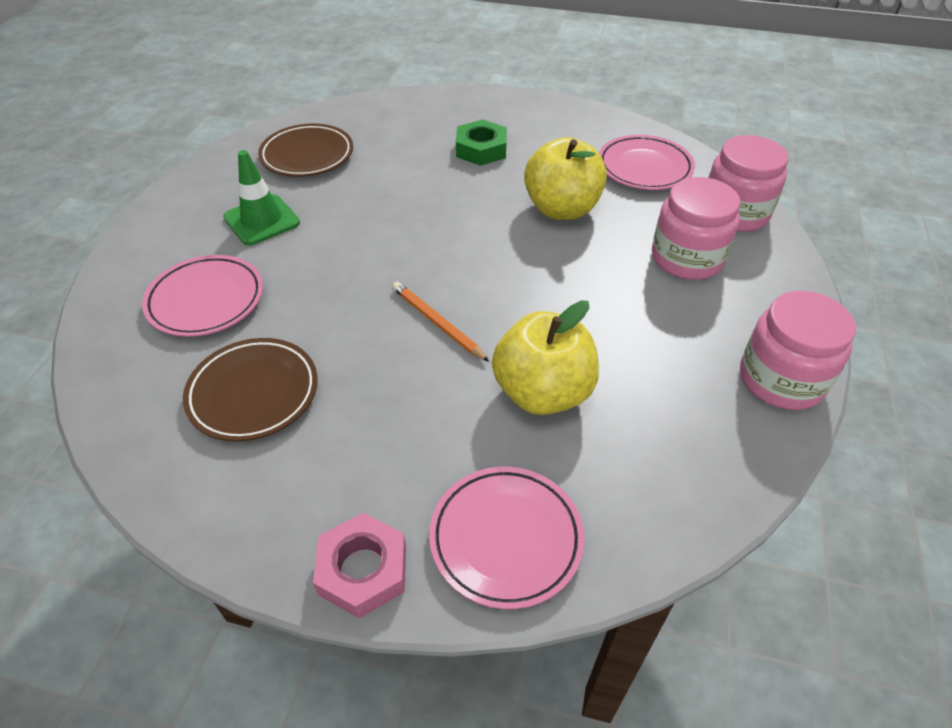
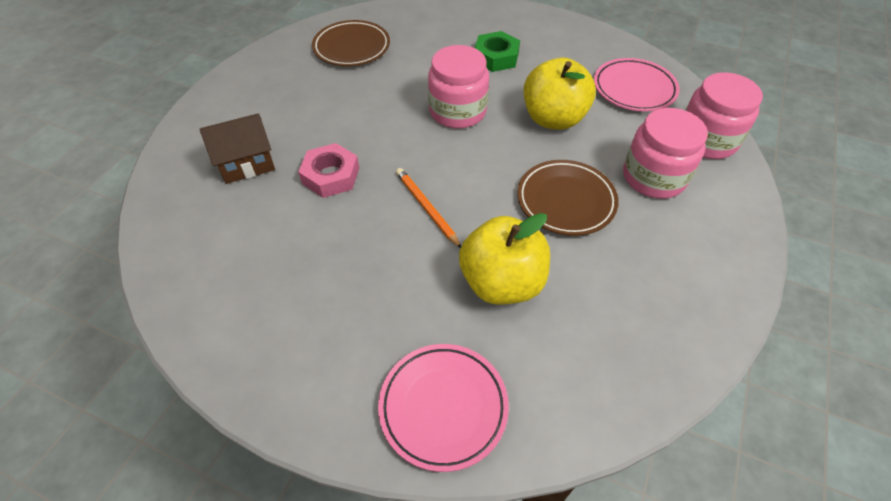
camera: 10 degrees right, 5 degrees up
pink plate [142,255,263,337] -> brown house [200,113,275,184]
brown plate [183,338,318,441] -> brown plate moved to [517,160,619,236]
green traffic cone [223,150,300,245] -> none
pink nut [313,513,406,618] -> pink nut moved to [298,143,359,198]
pink jar [740,291,856,410] -> pink jar moved to [428,45,489,128]

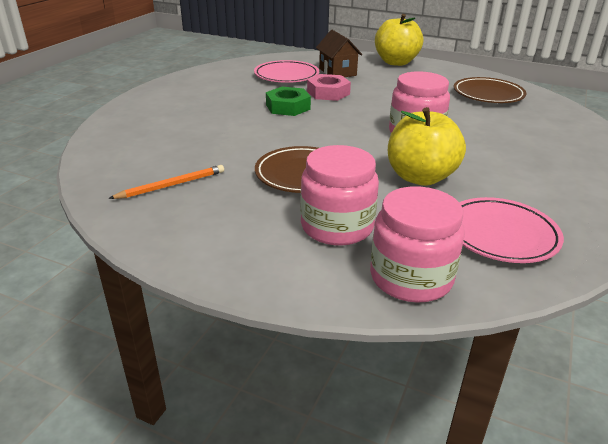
camera: 90 degrees right, 20 degrees down
pink plate [378,344,509,472] -> pink plate moved to [254,60,319,83]
orange pencil [396,168,461,248] -> orange pencil moved to [108,165,224,199]
yellow apple [459,213,550,304] -> yellow apple moved to [375,14,423,66]
green nut [475,31,520,72] -> green nut moved to [266,87,311,116]

